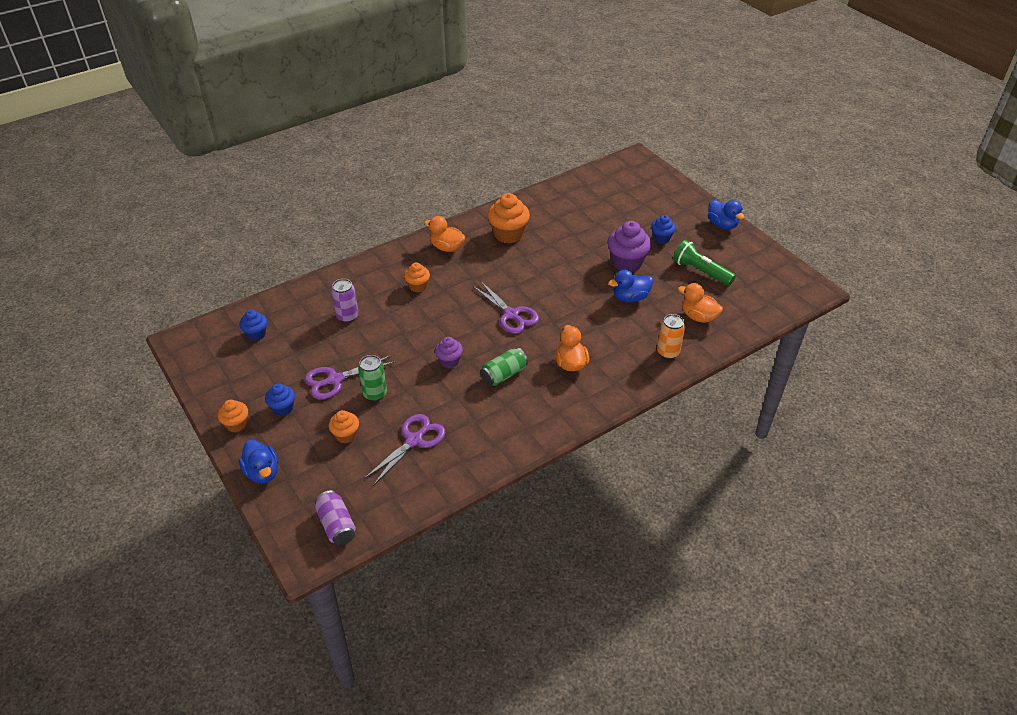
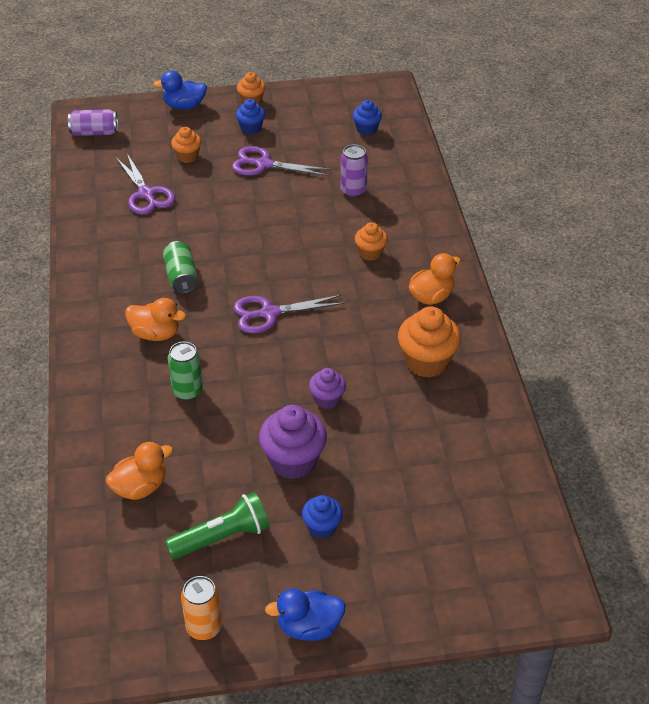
camera: 115 degrees right, 0 degrees up
purple scissors [305,355,395,399] -> purple scissors turned 75 degrees counterclockwise [232,146,330,176]
green can [358,355,387,401] -> green can moved to [168,342,203,401]
purple cupcake [435,337,463,368] -> purple cupcake moved to [309,368,346,409]
blue duck [608,270,653,302] -> none
orange can [657,314,685,359] -> orange can moved to [181,576,222,640]

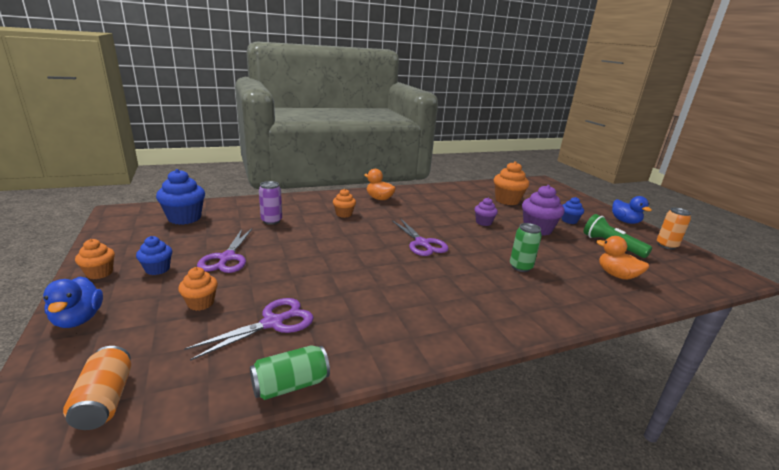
camera: 105 degrees left, 20 degrees down
purple can [68,109,118,136] -> orange can [63,346,131,430]
orange duck [125,298,186,341] -> none
green can [163,241,198,293] -> green can moved to [250,345,330,400]
blue cupcake [353,100,382,135] -> blue cupcake [156,169,205,225], size x1.73
orange cupcake [398,306,461,378] -> orange cupcake moved to [494,161,529,205]

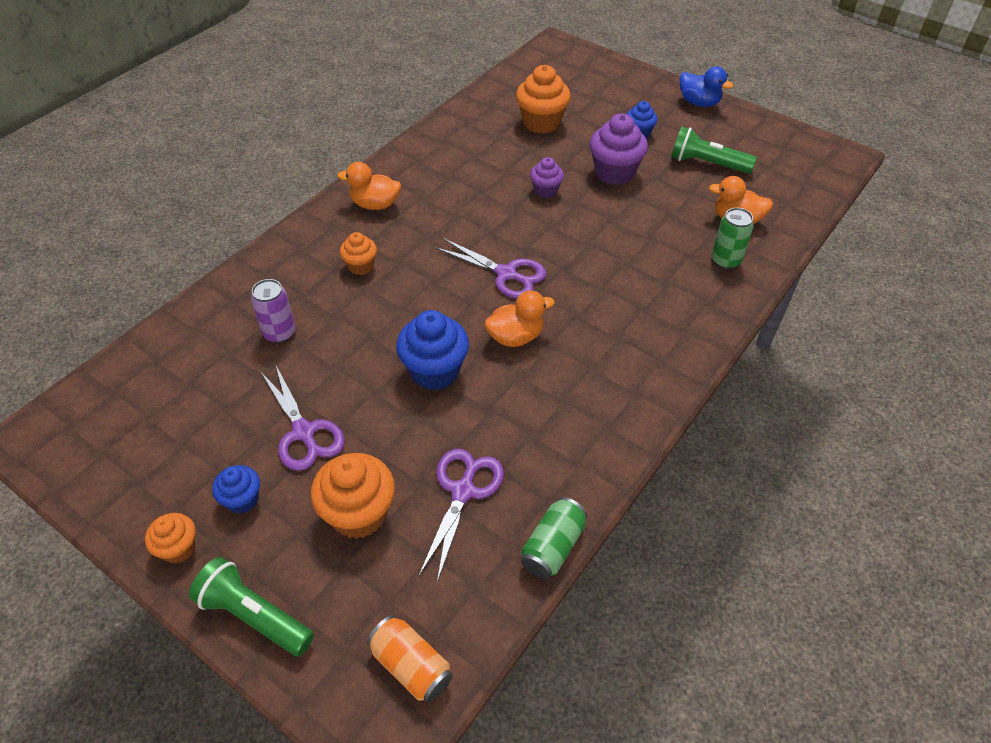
camera: 30 degrees left, 25 degrees up
blue duck [43,276,103,328] -> green flashlight [189,557,314,656]
blue cupcake [156,169,205,225] -> blue cupcake moved to [396,310,469,390]
orange cupcake [178,267,218,311] -> orange cupcake [311,453,395,539], size x1.73
green can [510,223,542,272] -> green can moved to [712,208,754,269]
orange can [657,207,691,250] -> none
none -> orange duck [484,291,555,347]

